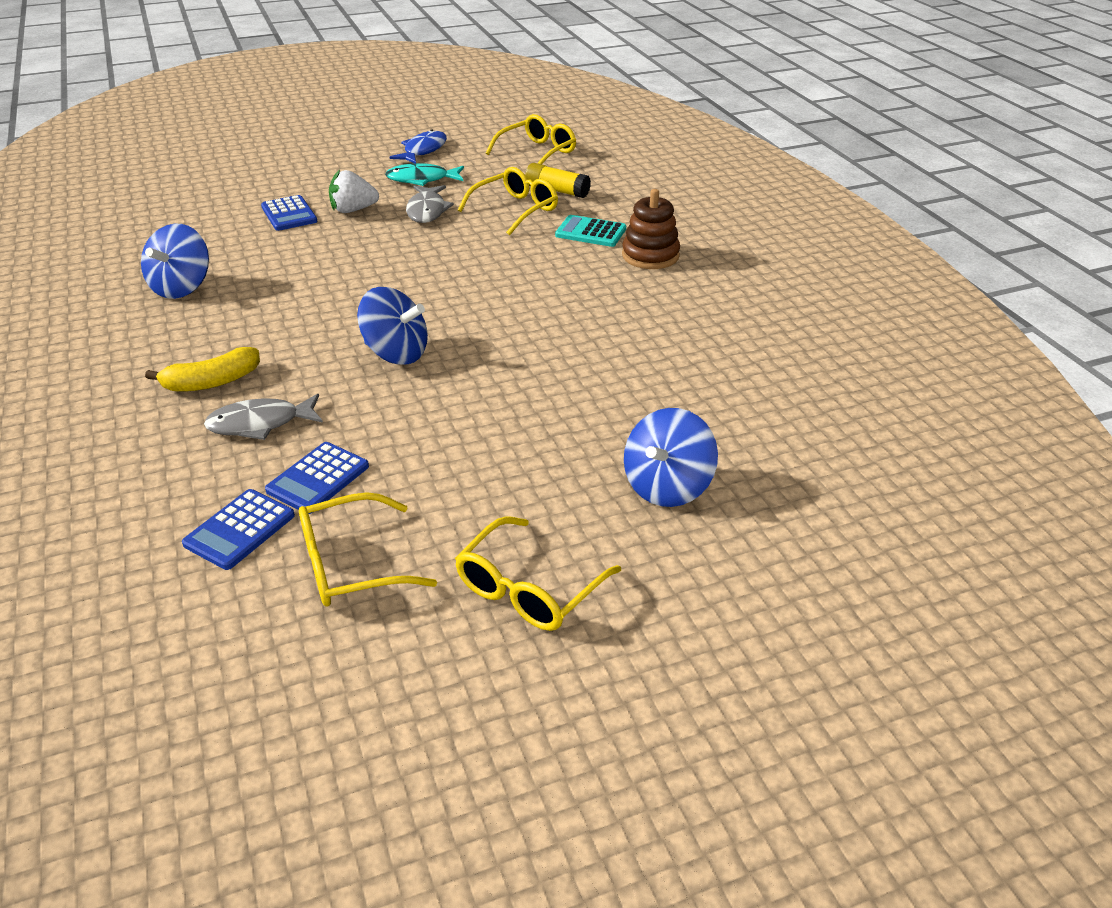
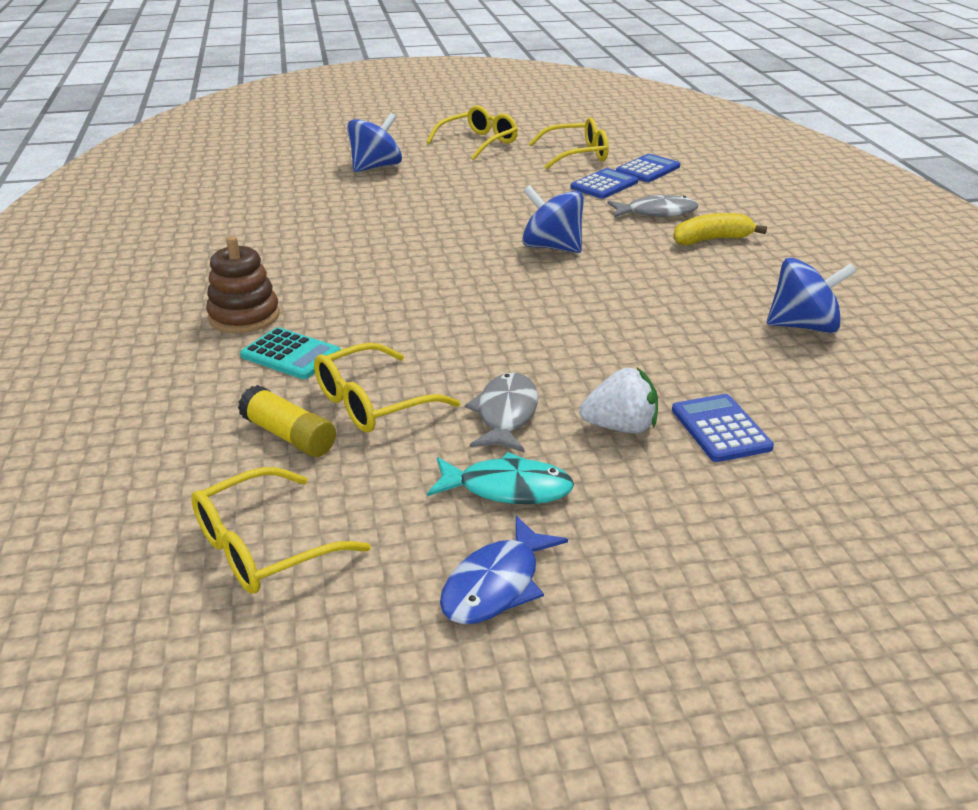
camera: 170 degrees left, 5 degrees down
blue spinning top [141,223,209,299] -> blue spinning top turned 60 degrees clockwise [767,258,857,333]

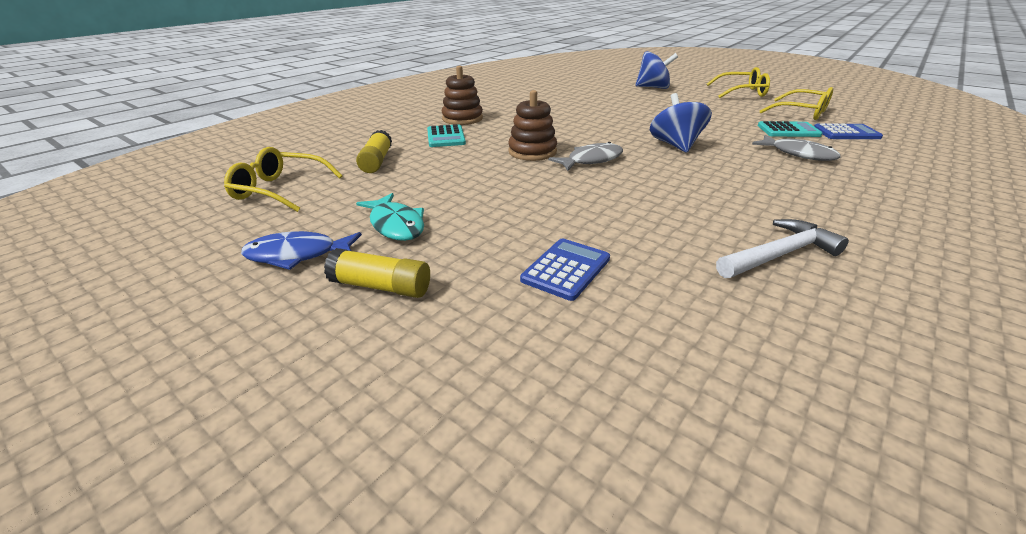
camera: 50 degrees right, 0 degrees up
yellow glasses [314,343,460,433] -> none
grey fish [465,373,538,452] -> grey fish moved to [548,142,623,171]
blue calculator [570,168,638,199] -> turquoise calculator [758,121,822,137]
white strawberry [580,368,658,433] -> none
yellow banana [673,213,767,245] -> none
blue spinning top [767,258,857,333] -> white hammer [716,219,849,278]
none -> yellow glue stick [324,248,430,298]
none -> brown stacking toy [508,90,557,161]

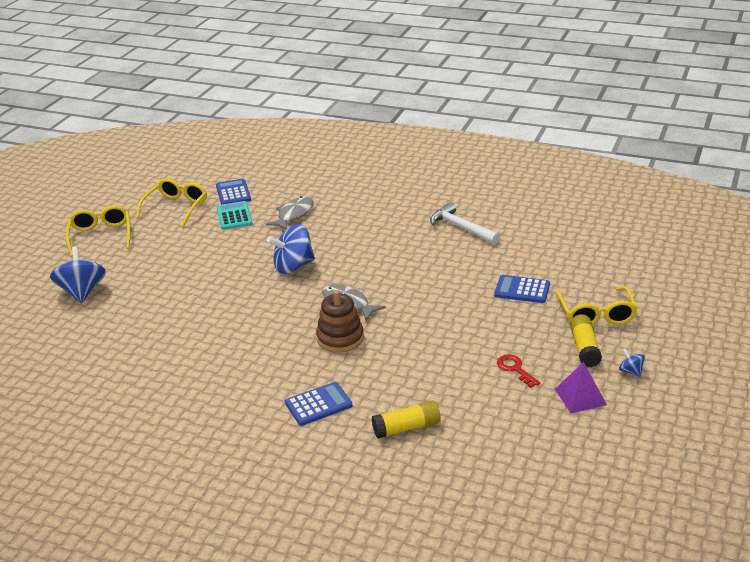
camera: 105 degrees left, 0 degrees up
yellow glasses [224,147,343,212] -> yellow glasses moved to [556,286,638,325]
blue fish [241,231,362,270] -> purple pyramid [555,362,607,413]
turquoise fish [356,193,424,241] -> red key [497,354,540,388]
turquoise calculator [427,124,466,147] -> blue calculator [285,382,353,426]
brown stacking toy [442,66,483,125] -> none
none -> blue spinning top [619,349,645,377]

